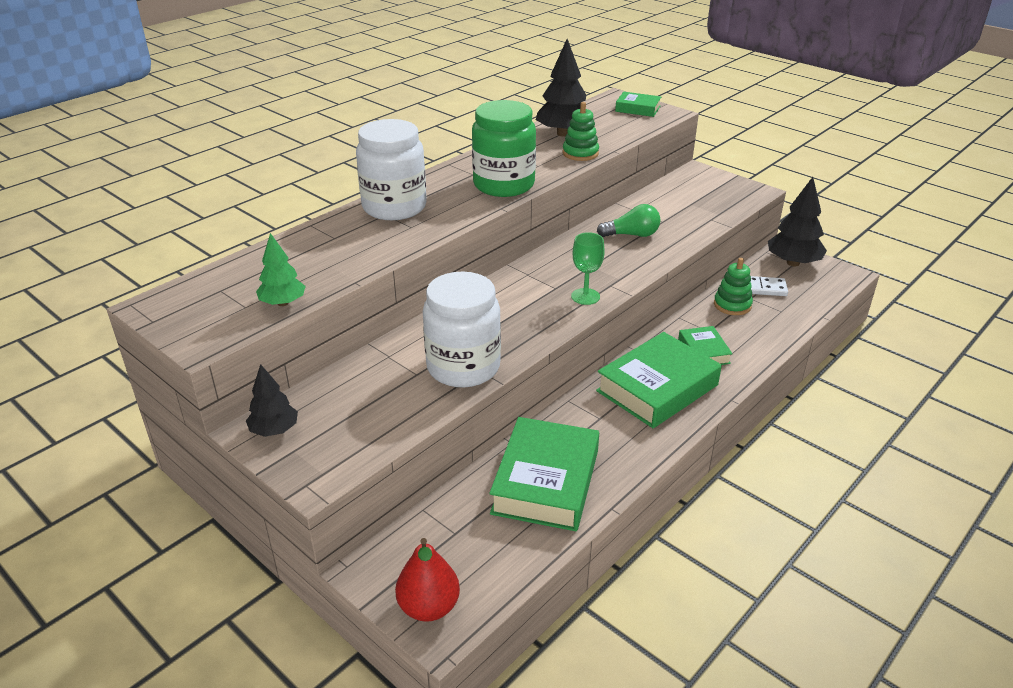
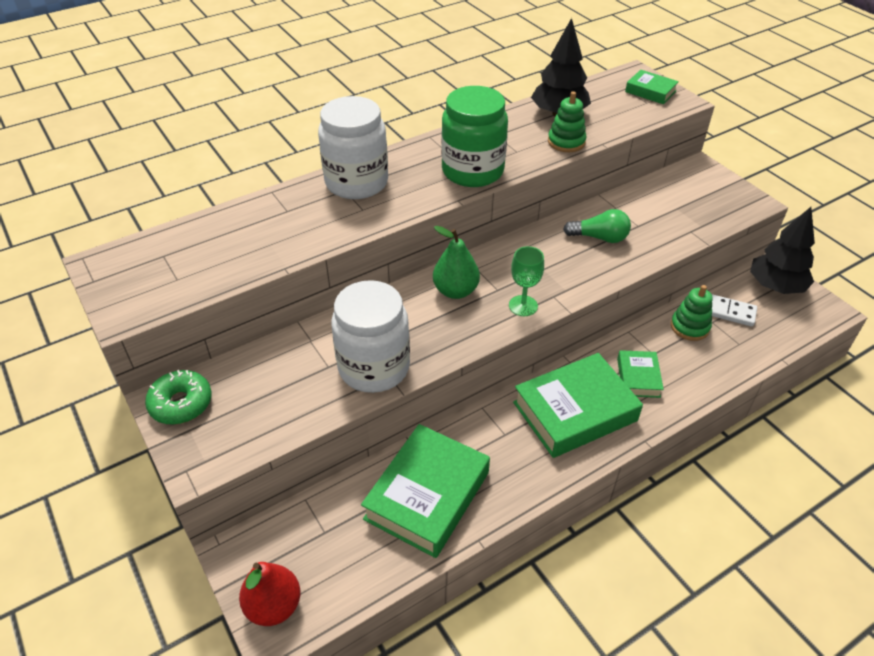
camera: 15 degrees right, 10 degrees up
black tree [246,364,298,437] -> green donut [145,370,212,425]
green tree [256,233,306,306] -> none
none -> green pear [433,226,480,299]

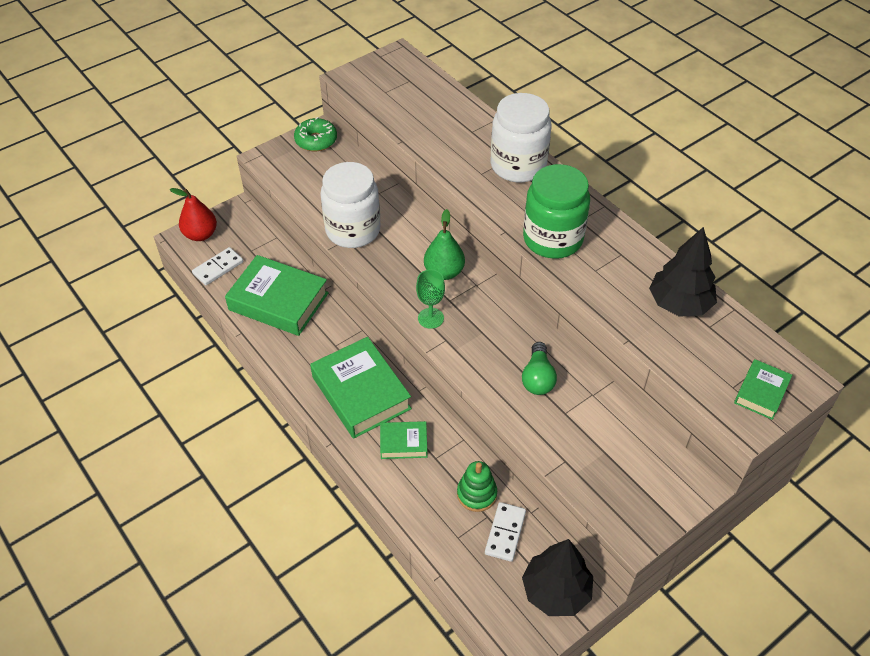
camera: 85 degrees right, 5 degrees up
green stacking toy [548,91,587,152] -> none
none -> white domino [192,247,243,285]

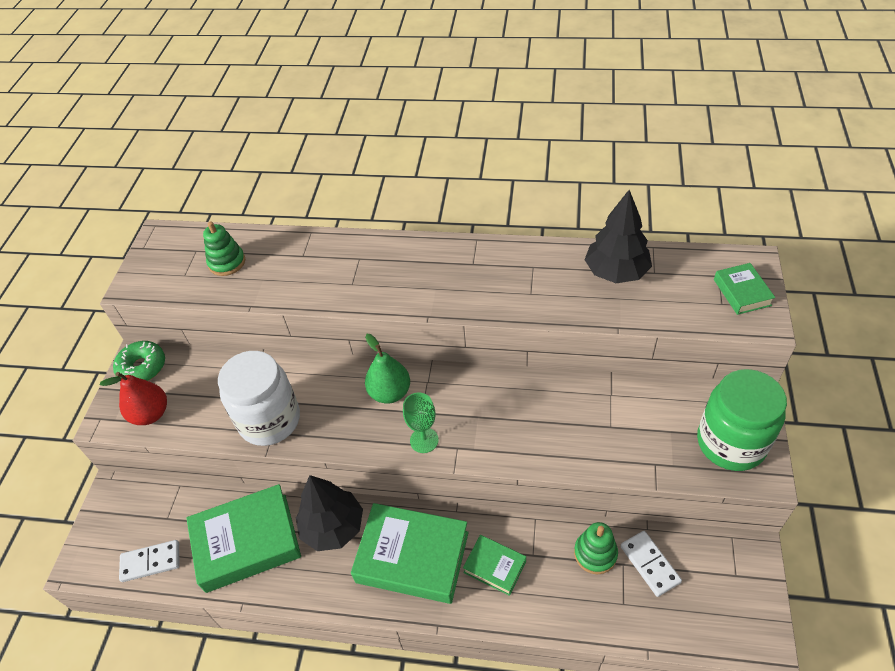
camera: 40 degrees left, 0 degrees up
red pear [170,188,217,241] -> red pear moved to [100,372,167,425]
white domino [192,247,243,285] -> white domino turned 75 degrees clockwise [119,540,179,582]
green book [380,421,428,459] -> green book turned 75 degrees clockwise [463,535,526,596]
white jar [491,93,552,182] -> none
green light bulb [522,342,557,395] -> none
black tree [522,539,593,616] -> black tree moved to [296,475,363,551]
green jar [523,164,590,259] -> green jar moved to [697,369,787,471]
none -> green stacking toy [203,222,245,276]

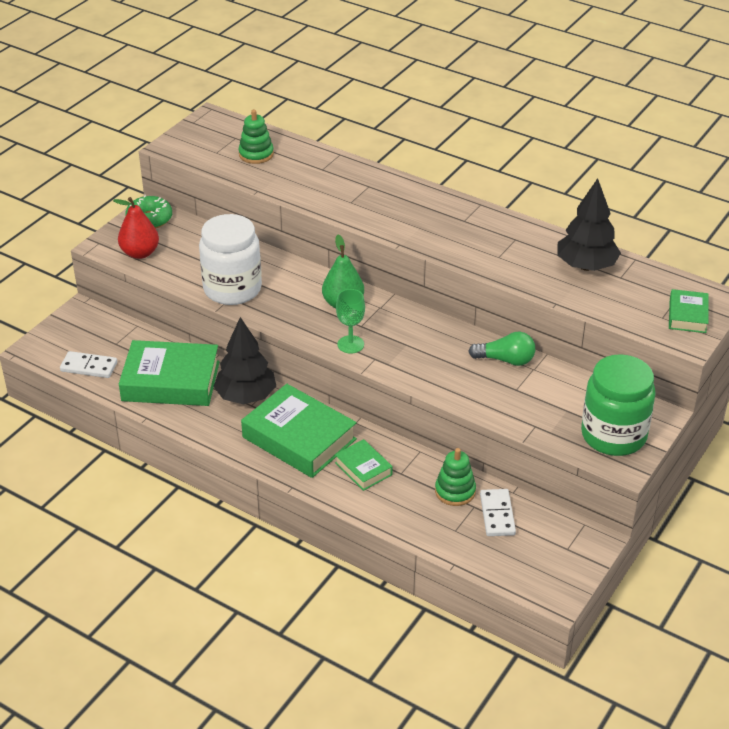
camera: 20 degrees right, 10 degrees down
none -> green light bulb [468,332,535,366]

